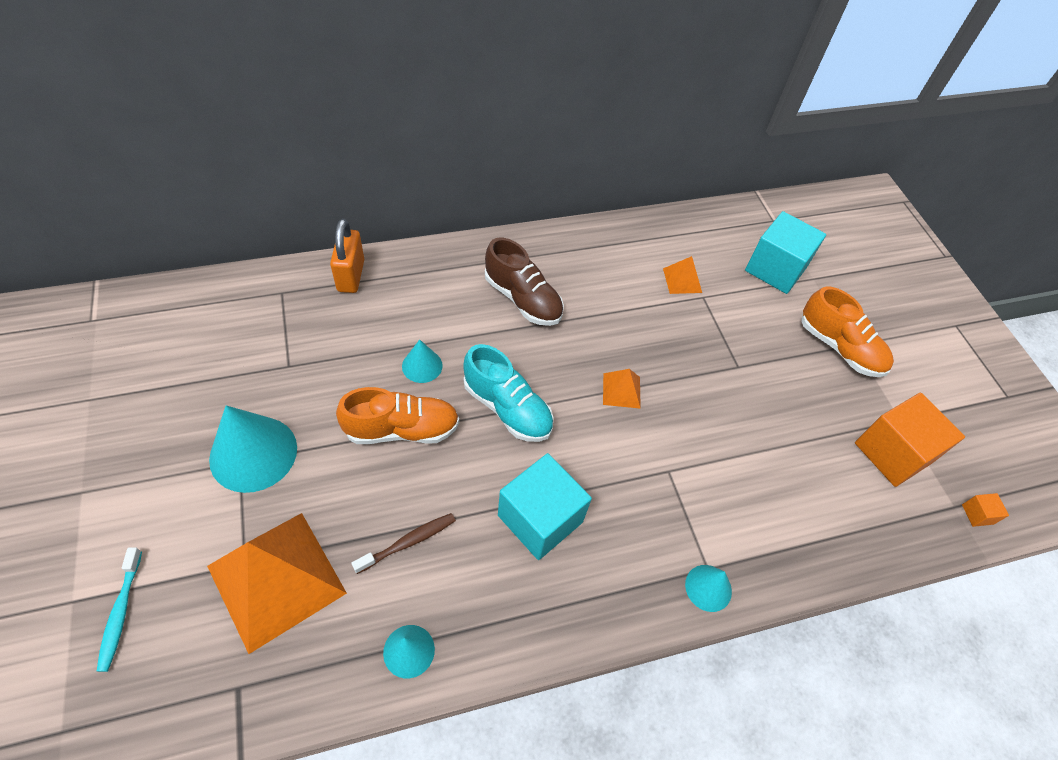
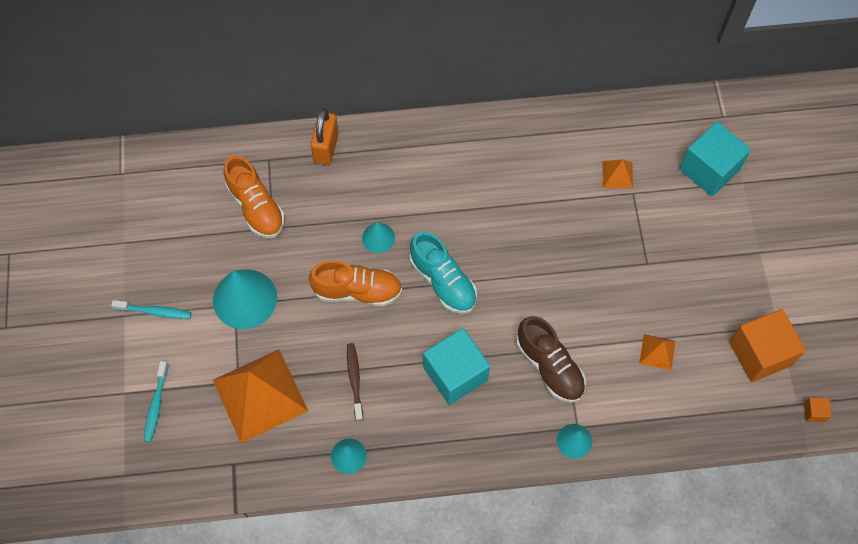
camera: 15 degrees right, 10 degrees up
brown toothbrush [351,513,456,574] -> brown toothbrush turned 75 degrees counterclockwise [347,343,363,421]
brown shoe [485,238,564,326] -> brown shoe moved to [516,316,586,403]
orange pyramid [603,369,641,409] -> orange pyramid moved to [639,334,676,370]
orange shoe [801,287,894,377] -> orange shoe moved to [224,155,285,238]
none -> turquoise toothbrush [111,300,191,319]

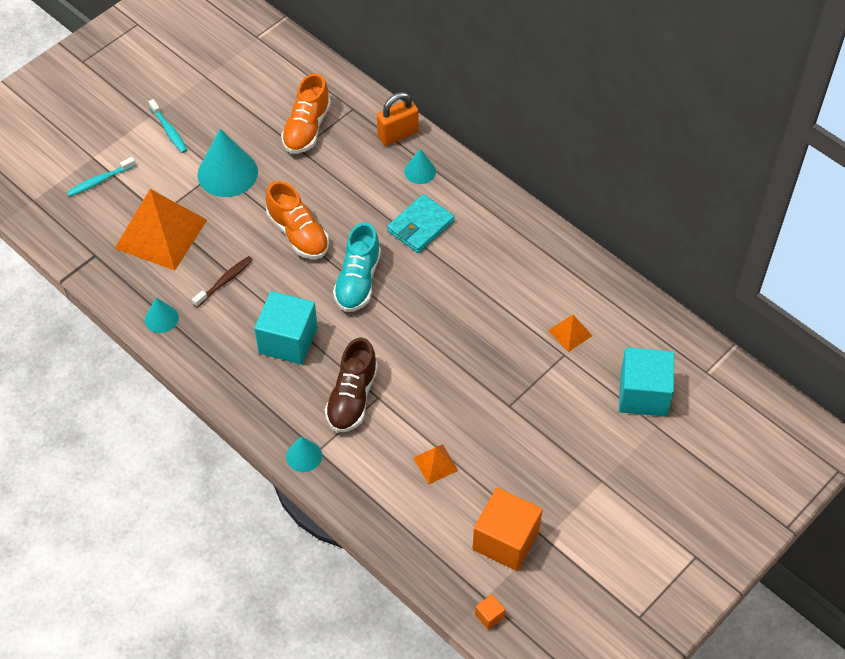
camera: 50 degrees right, 10 degrees down
turquoise cone [362,222,395,253] -> turquoise cone moved to [404,149,436,184]
none -> turquoise wallet [387,194,455,253]

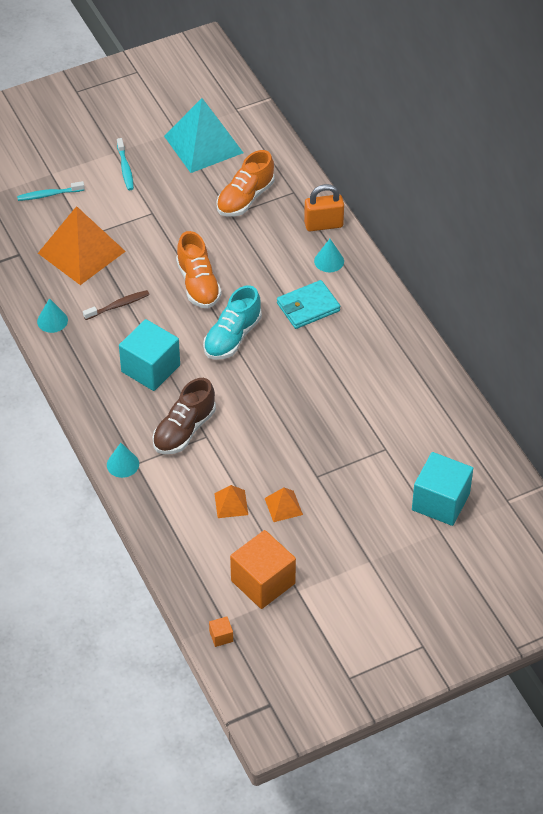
camera: 20 degrees right, 5 degrees down
turquoise cone [197,129,258,197] -> none
orange pyramid [548,315,592,352] -> orange pyramid moved to [265,487,303,522]
none -> turquoise pyramid [164,98,243,173]

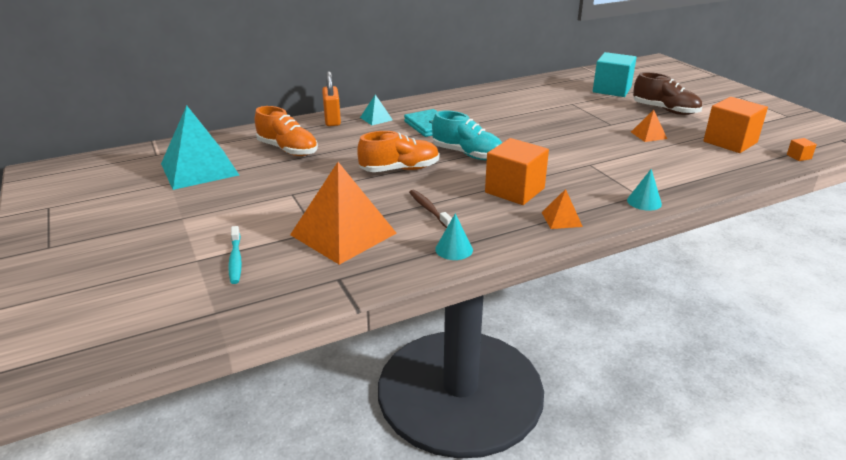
camera: 90 degrees left, 20 degrees down
turquoise toothbrush [117,138,134,190] -> none
turquoise cube [119,319,180,391] -> orange cube [485,138,549,205]
brown shoe [152,378,216,454] -> brown shoe moved to [633,72,702,115]
orange pyramid [214,485,248,518] -> orange pyramid moved to [541,189,583,229]
turquoise cone [314,239,344,272] -> turquoise pyramid [360,94,392,125]

